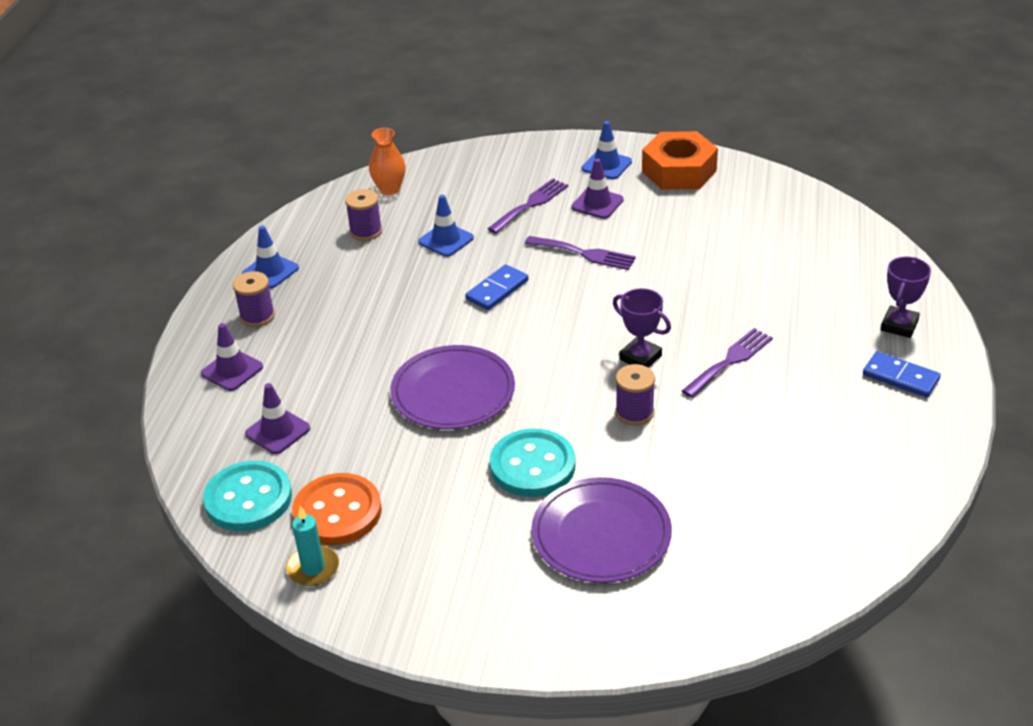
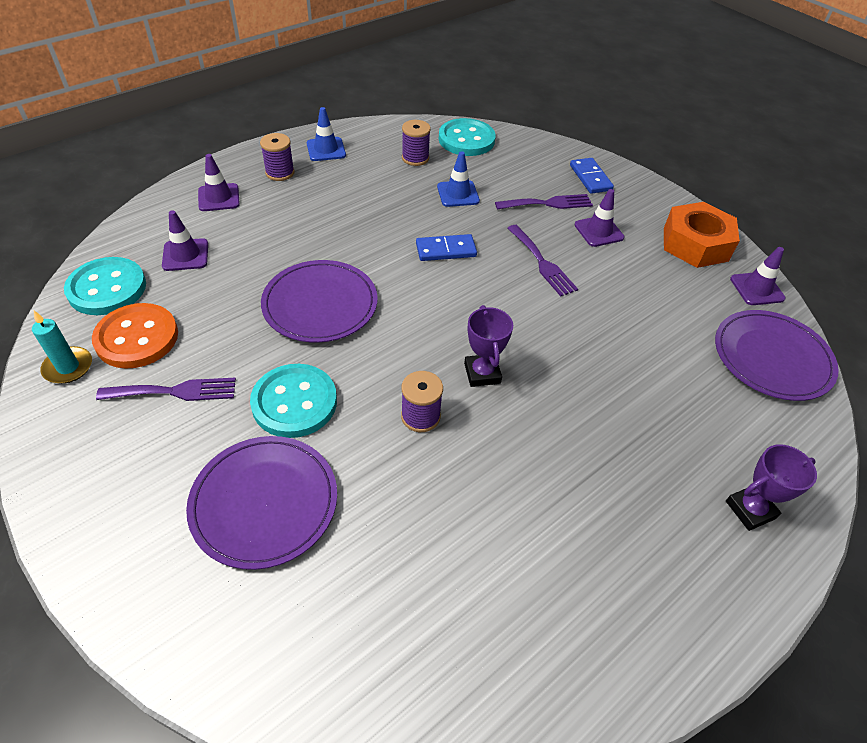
camera: 35 degrees right, 10 degrees up
orange vase [369,128,406,195] -> turquoise button [439,118,496,156]
blue traffic cone [582,121,632,179] -> none
purple fork [682,328,773,398] -> purple fork moved to [96,378,236,401]
blue domino [863,351,941,398] -> blue domino moved to [570,158,614,194]
none -> purple plate [715,310,839,401]
none -> purple traffic cone [730,247,786,305]

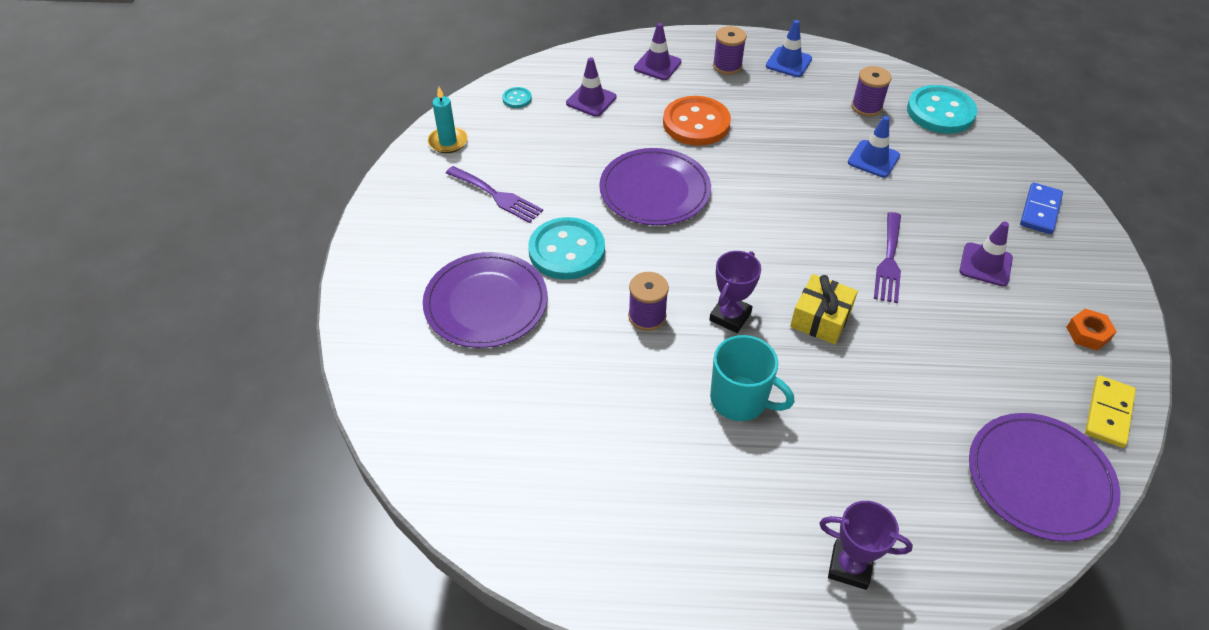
camera: 45 degrees right, 0 degrees up
turquoise button [64,257,146,315] -> turquoise button [502,87,532,108], size x0.45
orange button [92,303,178,369] -> orange button moved to [663,96,731,146]
blue domino [416,234,477,261] -> none
purple fork [495,194,593,210] -> none
orange nut [664,202,740,268] -> orange nut [1066,309,1117,351], size x0.46
purple traffic cone [730,247,786,305] -> yellow domino [1085,376,1136,448]
none -> turquoise mug [710,335,795,421]
none -> yellow gift [790,274,858,344]

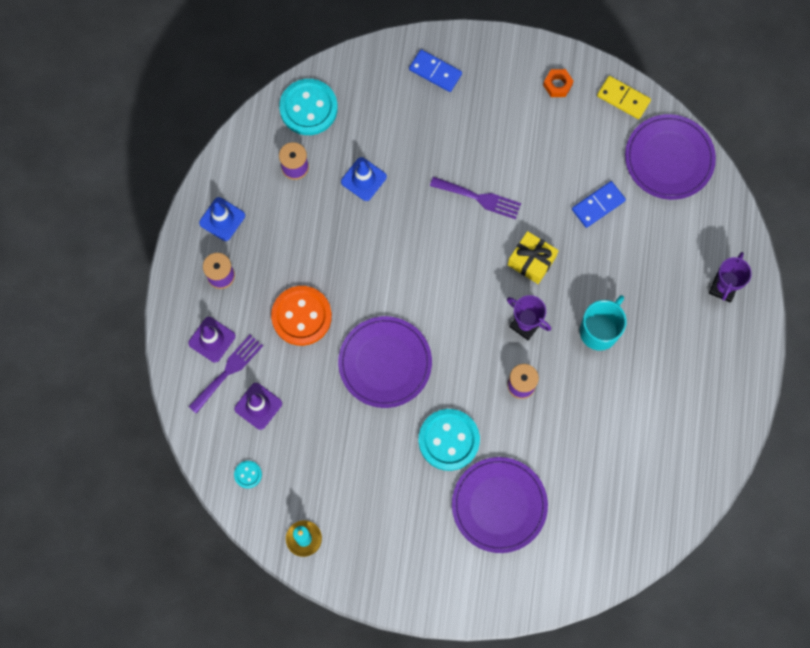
camera: 85 degrees left, 25 degrees up
purple fork [446,166,543,223] -> purple fork moved to [188,335,263,414]
purple traffic cone [959,221,1013,286] -> none
none -> blue domino [572,181,626,228]

